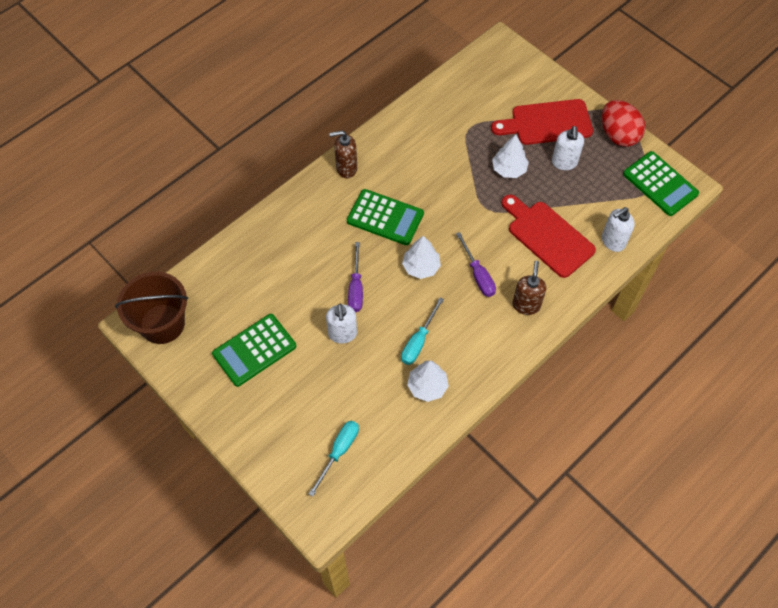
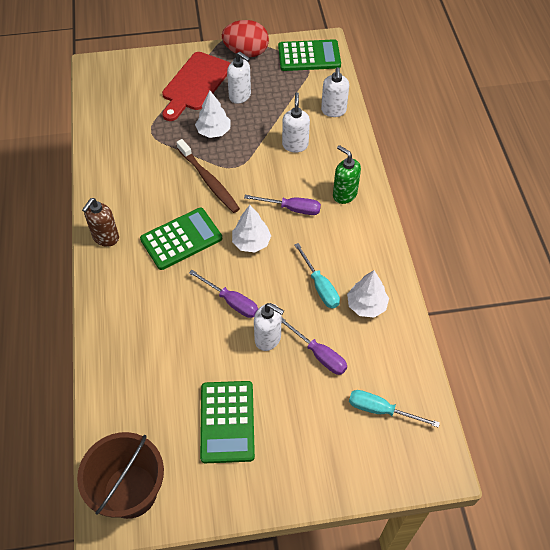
camera: 55 degrees left, 5 degrees down
turquoise screwdriver [309,421,359,497] -> turquoise screwdriver turned 45 degrees counterclockwise [349,390,440,428]
red cutting board [501,194,596,278] -> white soap dispenser [282,92,310,152]
brown soap dispenser [512,261,546,315] -> green soap dispenser [333,145,361,204]
none -> brown toothbrush [176,139,240,213]
none -> purple screwdriver [281,317,347,375]

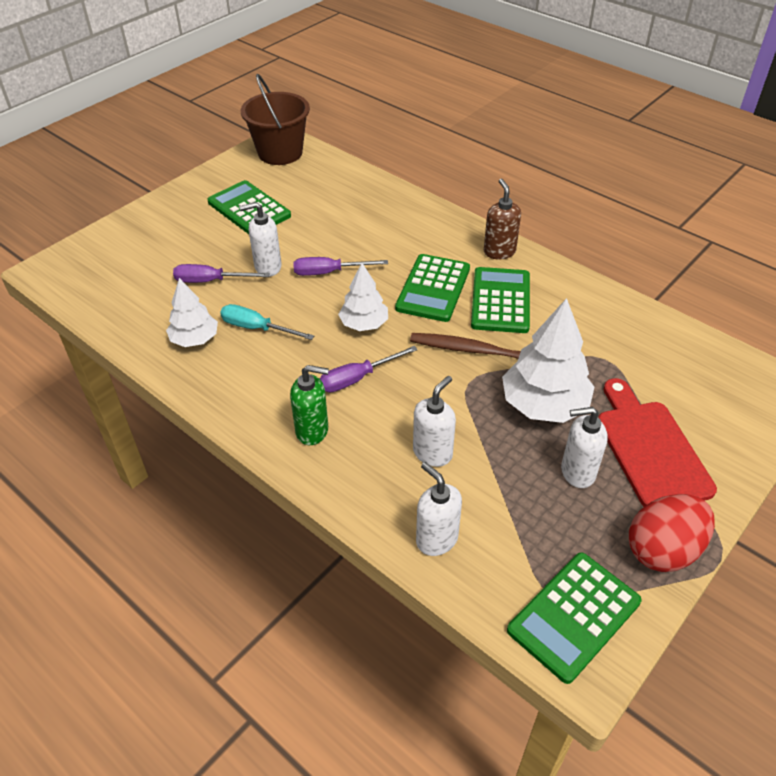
camera: 140 degrees right, 10 degrees down
white tree [195,91,231,138] -> white tree [502,298,595,423], size x1.64
white soap dispenser [282,92,310,152] -> white soap dispenser turned 105 degrees counterclockwise [413,376,456,467]
turquoise screwdriver [349,390,440,428] -> none
none -> green calculator [471,267,530,333]

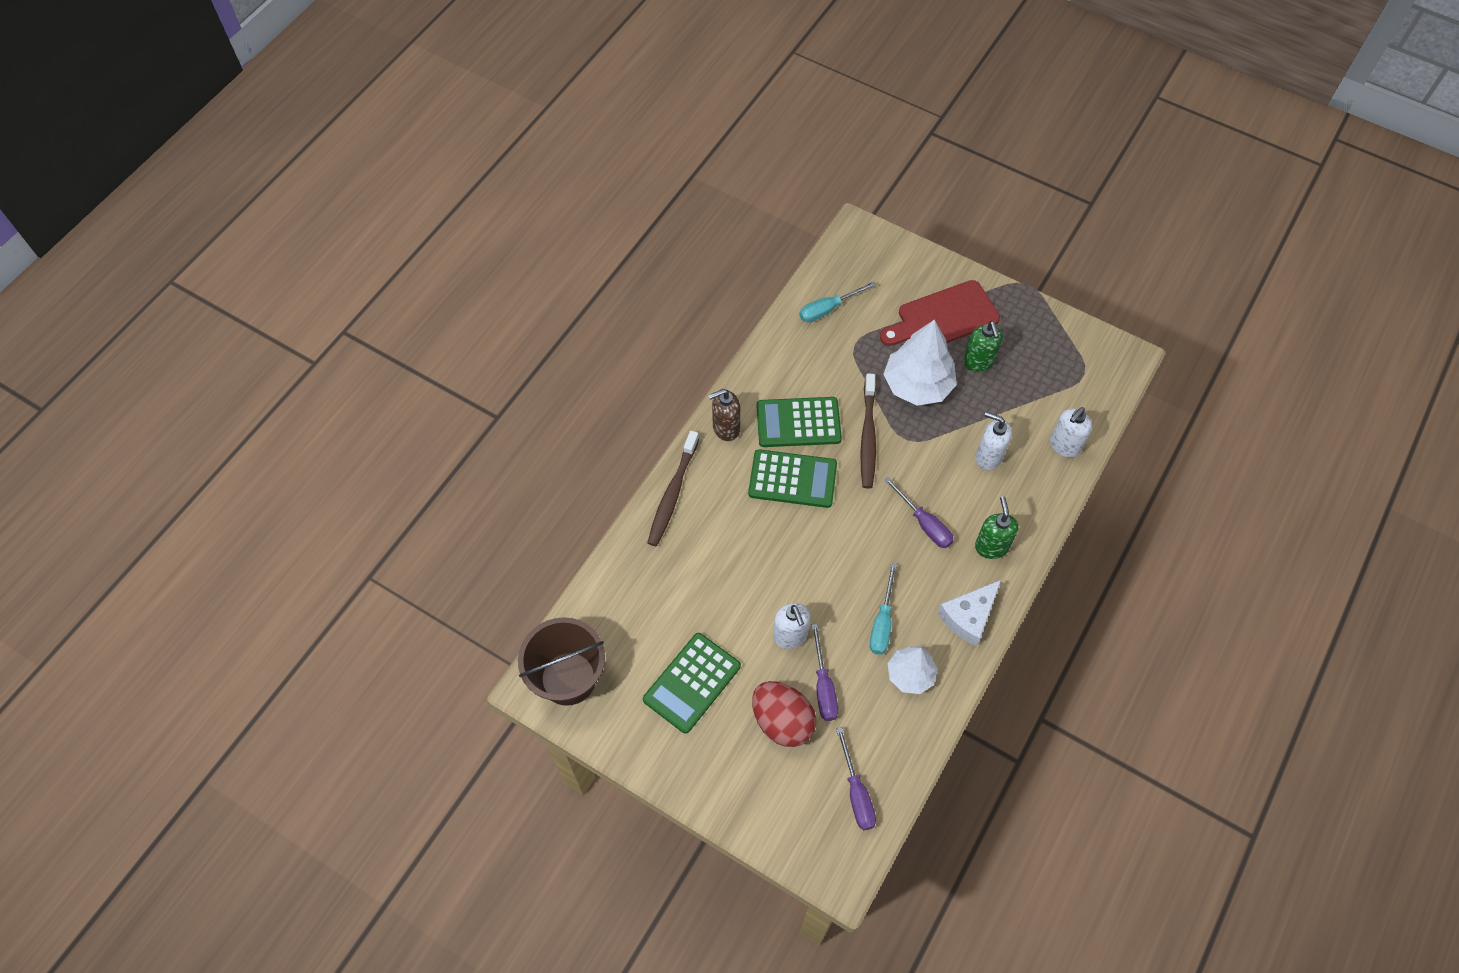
camera: 100 degrees left, 15 degrees up
purple screwdriver [293,257,388,276] -> purple screwdriver moved to [836,727,876,830]
white tree [338,263,388,331] -> none
green calculator [507,552,642,684] -> none
white soap dispenser [561,407,608,488] -> green soap dispenser [963,321,1003,372]
red egg [629,494,715,572] -> red egg moved to [752,681,816,747]
none -> brown toothbrush [647,431,699,546]
none -> turquoise screwdriver [799,281,876,322]
none -> white cheese [938,580,1001,646]

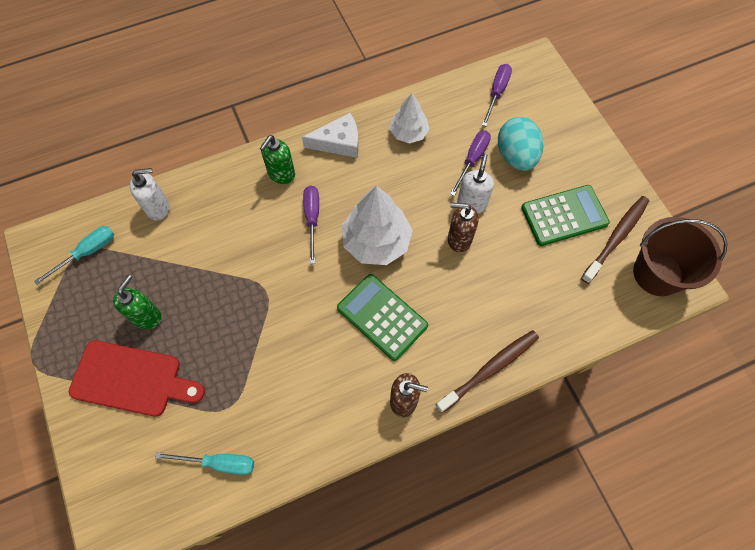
camera: 145 degrees left, 5 degrees up
red egg [752,681,816,747] -> turquoise egg [498,117,543,171]
green calculator [756,397,842,447] -> none
brown toothbrush [861,374,876,489] -> brown toothbrush moved to [581,196,649,284]
turquoise screwdriver [870,563,897,655] -> turquoise screwdriver moved to [34,226,114,285]
white tree [883,320,957,406] -> white tree moved to [342,186,413,265]
white soap dispenser [976,412,1012,470] -> none
none -> brown soap dispenser [448,203,478,252]

